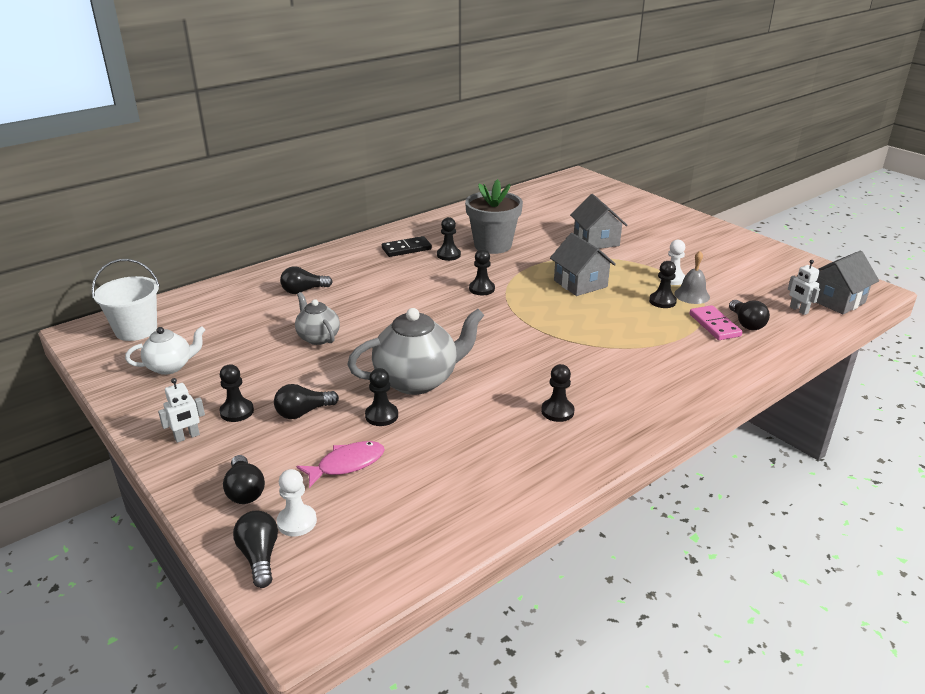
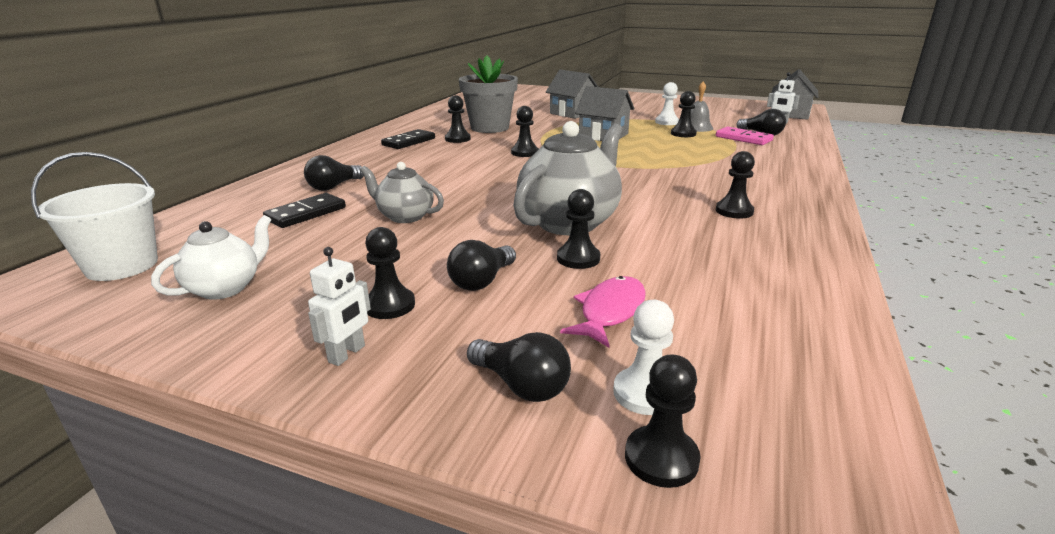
camera: 30 degrees left, 5 degrees down
black light bulb [233,511,278,588] -> black pawn [625,355,701,488]
none -> black domino [263,193,346,228]

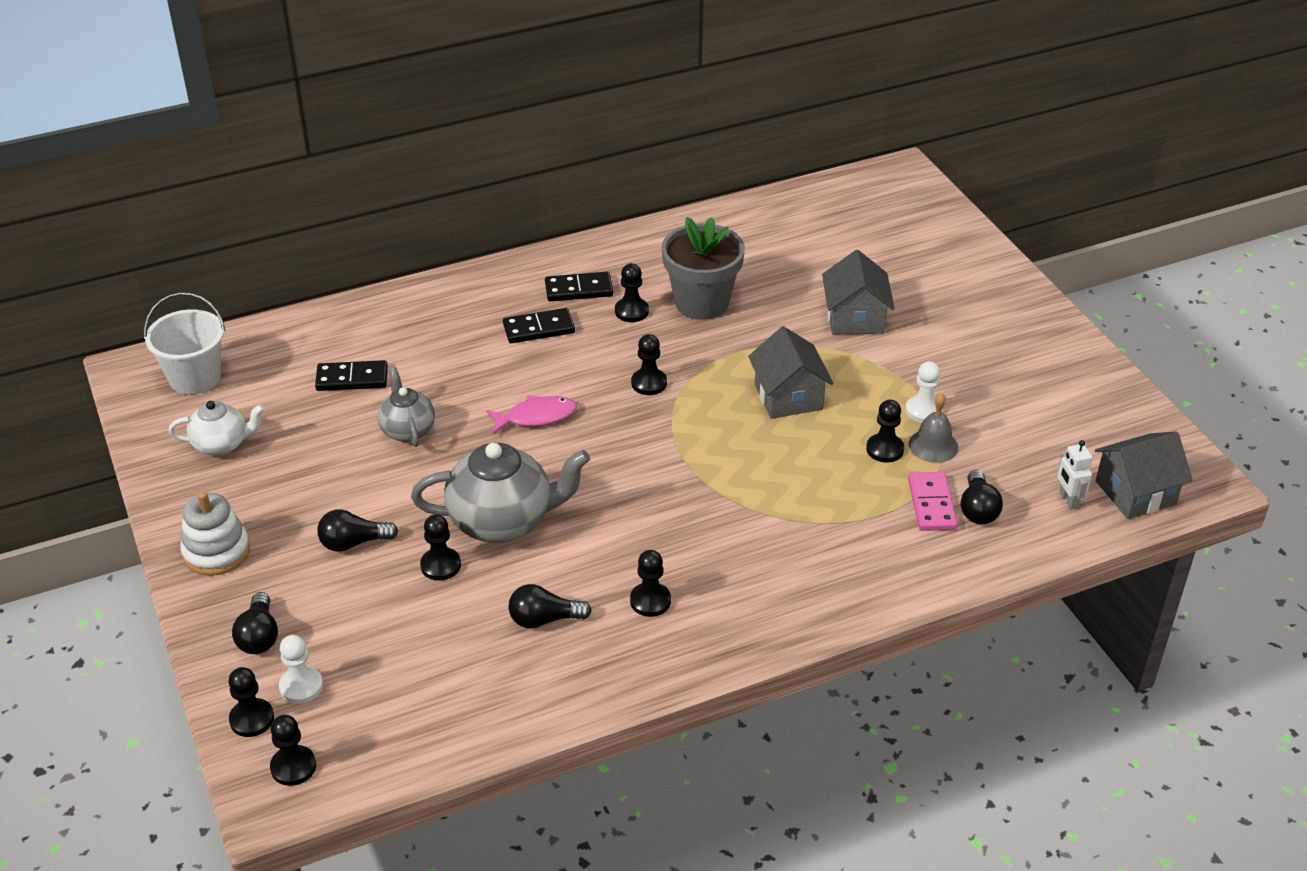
camera: 45 degrees right, 15 degrees up
black light bulb [304,155,364,191] -> black light bulb moved to [509,584,592,629]
white robot [308,247,371,366] -> white stacking toy [180,491,250,576]
black pawn [365,227,415,319] -> black pawn moved to [270,715,316,786]
pink fish [560,276,646,347] -> pink fish moved to [486,395,577,434]
none -> black domino [503,308,575,343]

